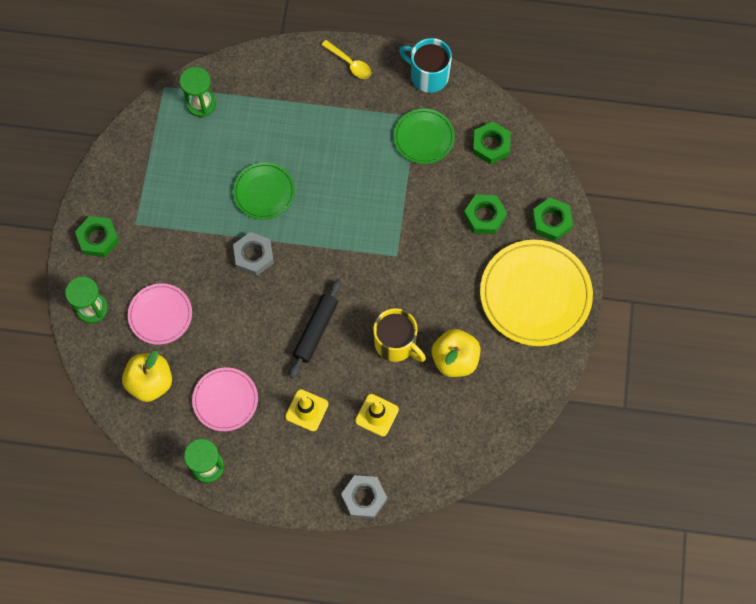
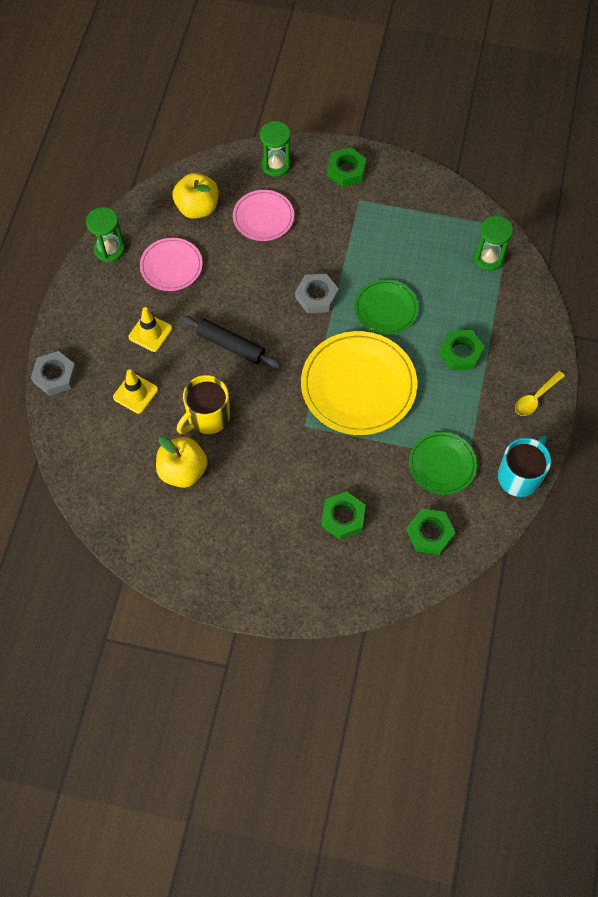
camera: 95 degrees right, 5 degrees down
yellow plate [480,240,593,346] -> yellow plate moved to [301,331,417,435]
green nut [532,198,573,241] -> green nut moved to [439,330,485,370]

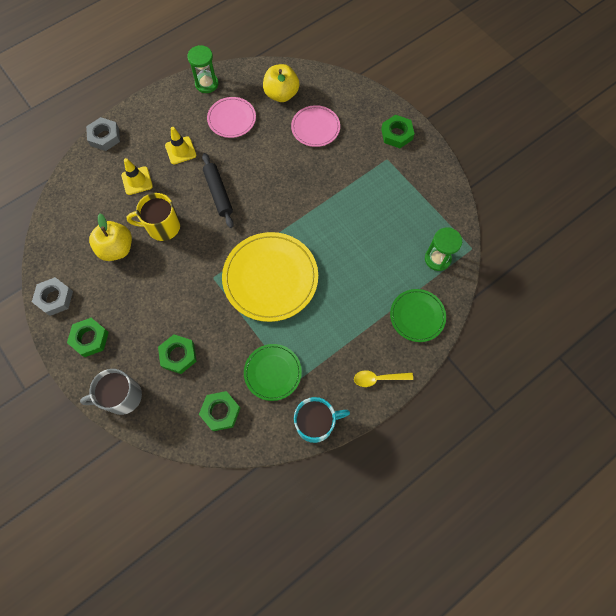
camera: 40 degrees right, 5 degrees up
green hourglass [260,121,291,177] -> none
grey nut [295,274,339,313] -> grey nut moved to [32,277,73,316]
green plate [354,279,418,335] -> green plate moved to [390,289,446,342]
green nut [439,330,485,370] -> green nut moved to [67,318,109,357]
none -> grey mug [80,369,142,415]

